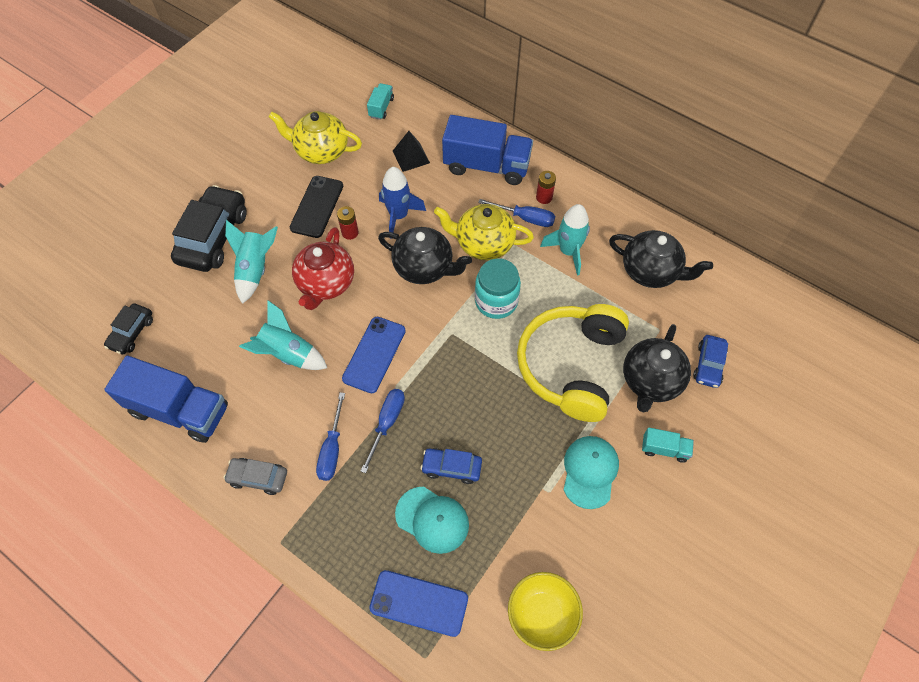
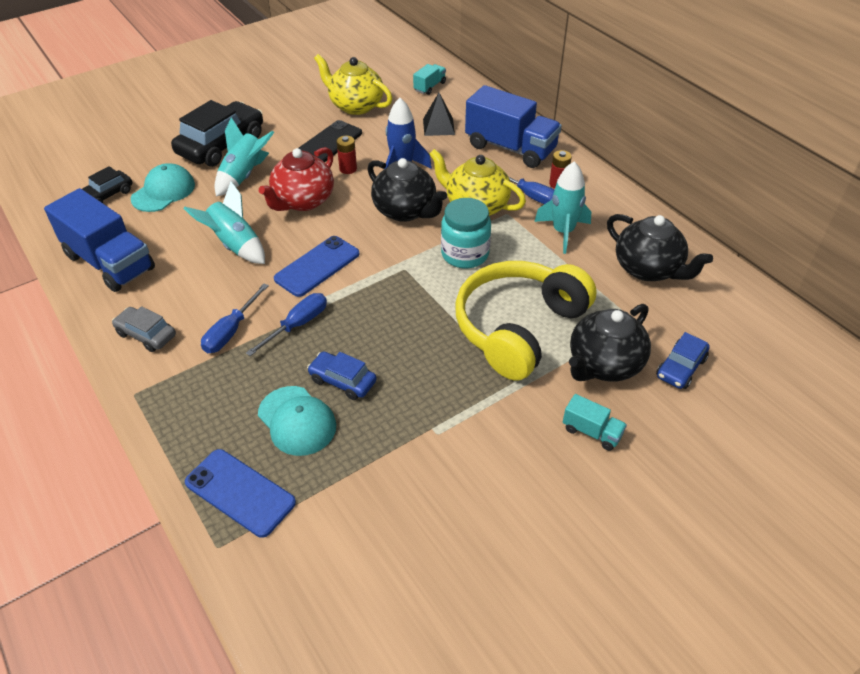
camera: 20 degrees right, 15 degrees down
yellow bowl [508,572,583,651] -> none
turquoise cap [564,436,619,509] -> turquoise cap moved to [131,163,195,212]

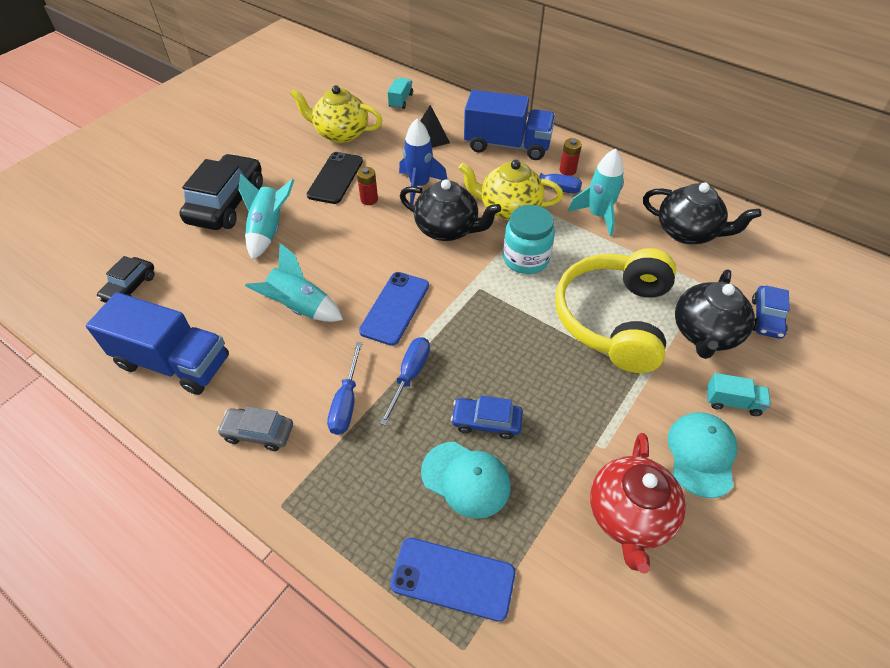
camera: 20 degrees left, 5 degrees up
turquoise cap [131,163,195,212] -> turquoise cap moved to [668,412,737,498]
red teapot [259,147,334,211] -> red teapot moved to [590,433,686,574]

